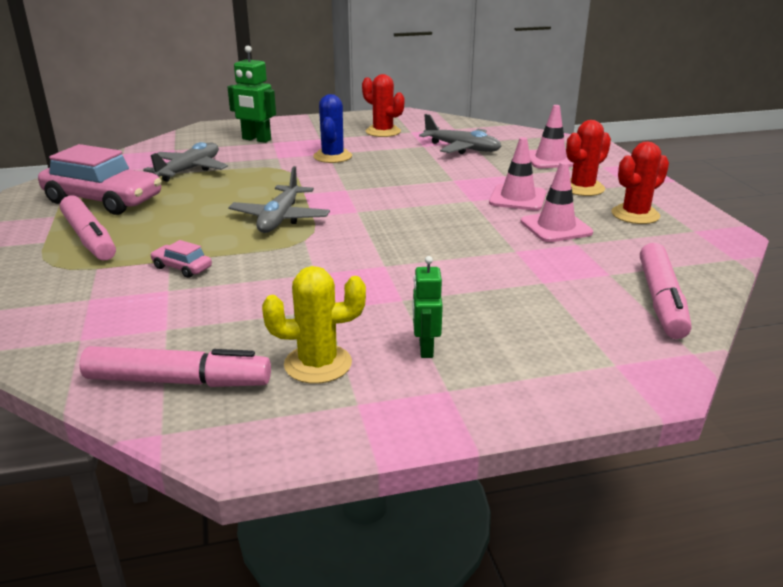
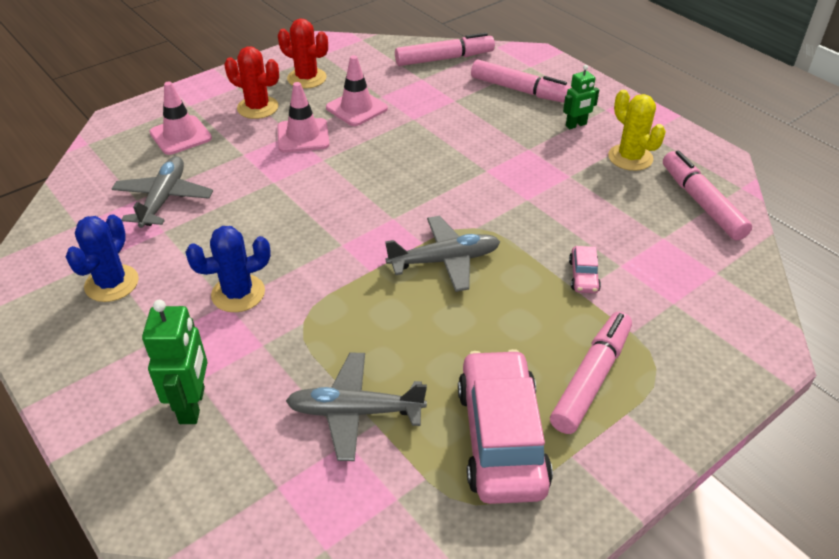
camera: 115 degrees left, 15 degrees up
red cactus [362,74,404,137] -> blue cactus [65,214,139,302]
none -> pink marker [471,59,572,103]

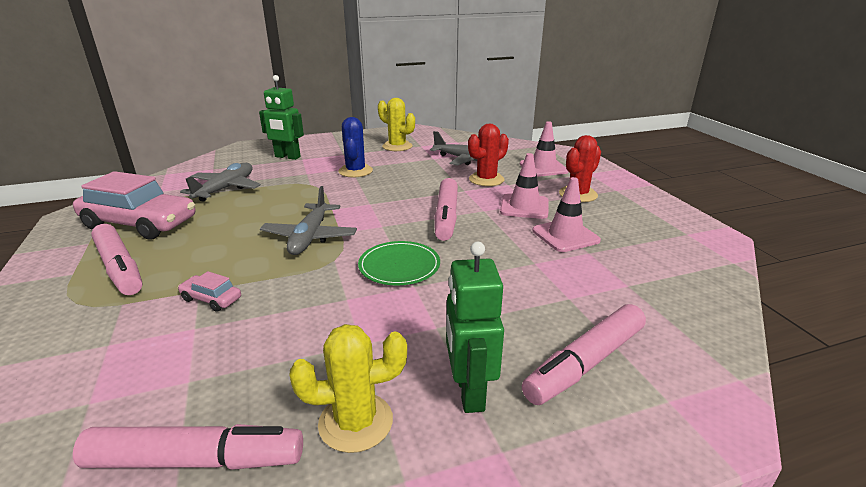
camera: 110 degrees right, 15 degrees down
blue cactus [65,214,139,302] -> yellow cactus [378,98,415,151]
red cactus [278,19,328,89] -> red cactus moved to [468,123,509,186]
pink marker [395,33,495,66] -> pink marker moved to [434,178,458,241]
green robot [563,65,599,129] -> green robot [446,242,504,413], size x1.57
none -> green plate [358,241,440,285]

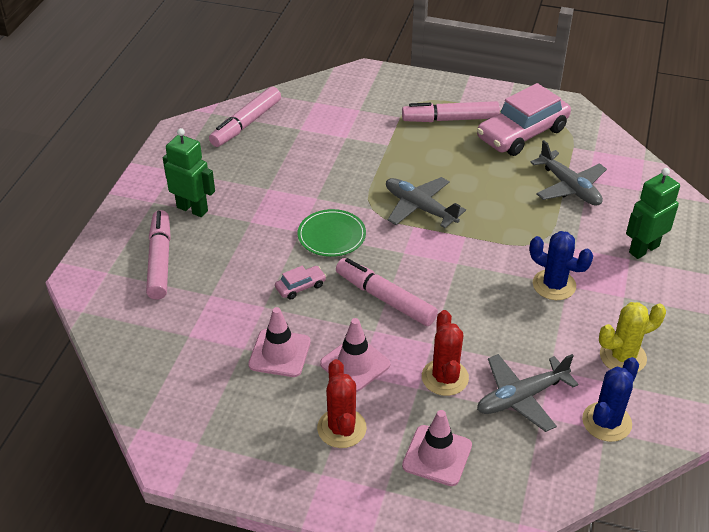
camera: 125 degrees right, 15 degrees up
pink car [178,271,241,312] -> pink car moved to [275,266,326,300]
yellow cactus [290,324,407,453] -> none
none -> blue cactus [582,357,639,442]

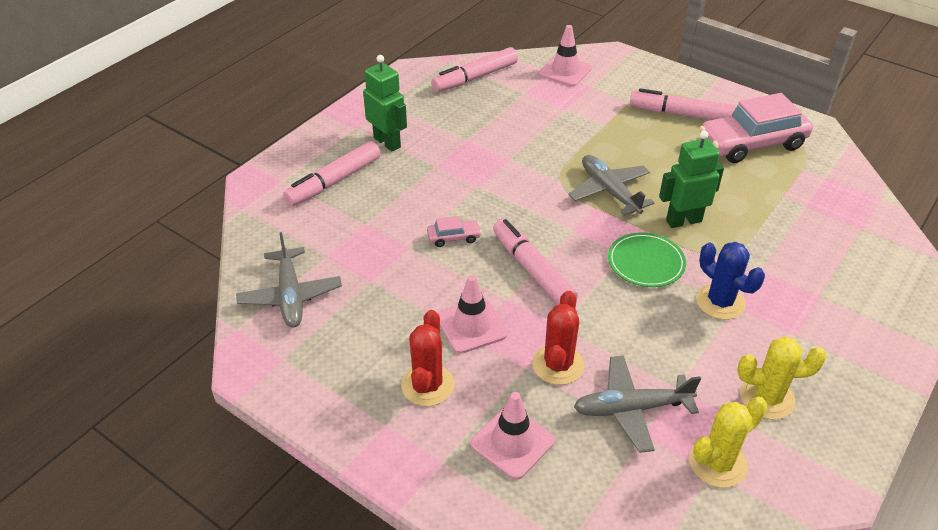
camera: 20 degrees right, 0 degrees up
pink marker [146,210,171,300] -> pink marker turned 150 degrees counterclockwise [283,141,381,206]
pink traffic cone [248,307,311,377] -> pink traffic cone moved to [539,25,592,87]
green plate [298,209,366,257] -> green plate moved to [608,232,686,287]
grey plane [530,140,607,206] -> grey plane moved to [236,232,342,328]
blue cactus [582,357,639,442] -> yellow cactus [689,397,768,488]
green robot [626,168,680,259] -> green robot moved to [659,131,724,228]

